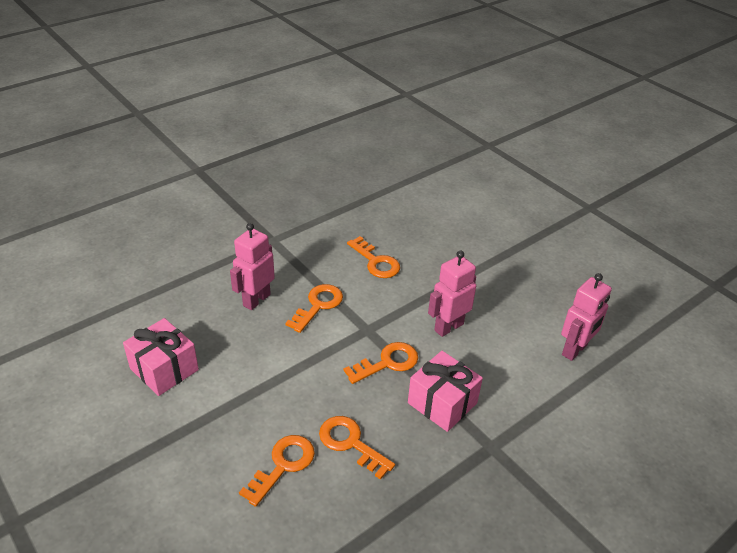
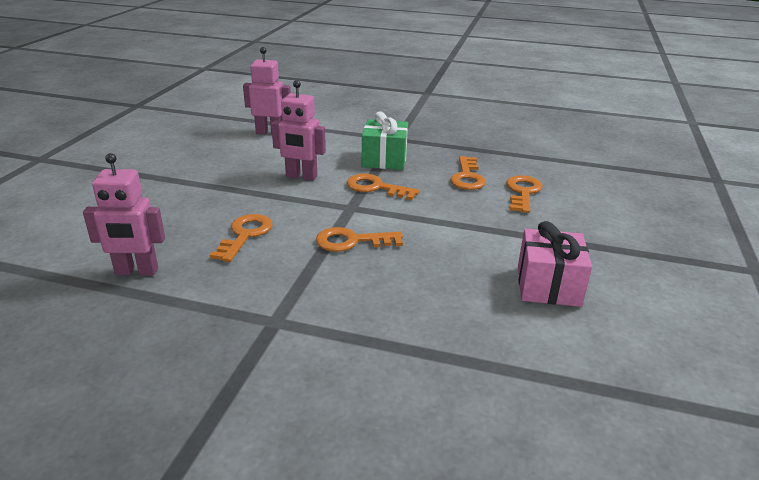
camera: 125 degrees left, 10 degrees down
pink robot [230,223,275,310] -> pink robot moved to [83,153,165,275]
orange key [239,435,315,507] -> orange key turned 105 degrees clockwise [506,175,543,213]
pink gift [408,351,483,432] -> green gift [362,111,408,170]

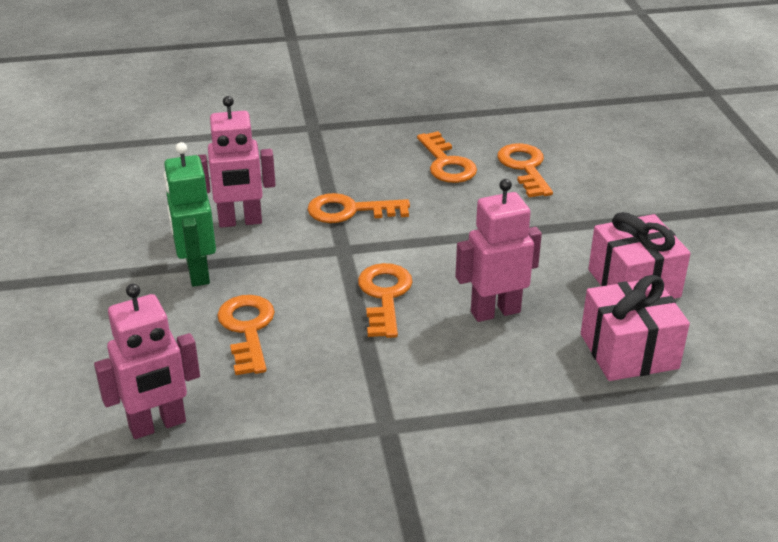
camera: 25 degrees left, 5 degrees up
pink robot [243,47,291,135] -> pink robot moved to [455,179,542,322]
orange key [316,227,403,252] -> orange key turned 120 degrees clockwise [358,263,413,338]
green gift [362,111,408,170] -> none
none -> green robot [163,142,216,287]
none -> pink gift [581,275,690,381]

